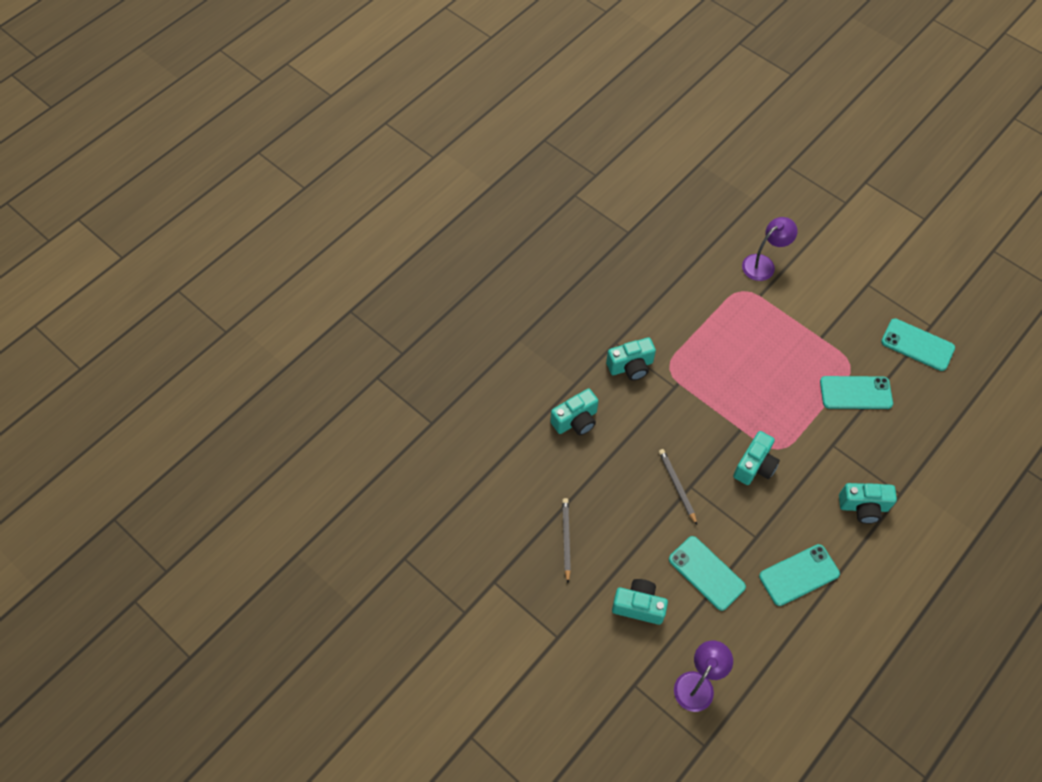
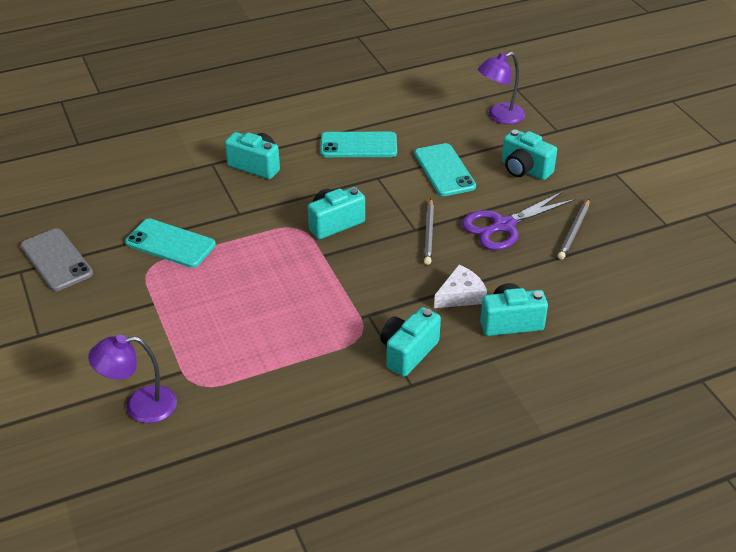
camera: 155 degrees left, 20 degrees down
turquoise camera [606,337,656,381] -> turquoise camera turned 60 degrees counterclockwise [381,307,441,377]
turquoise phone [881,318,955,371] -> grey phone [20,228,93,291]
none -> white cheese [434,265,487,308]
none -> purple scissors [462,191,575,250]

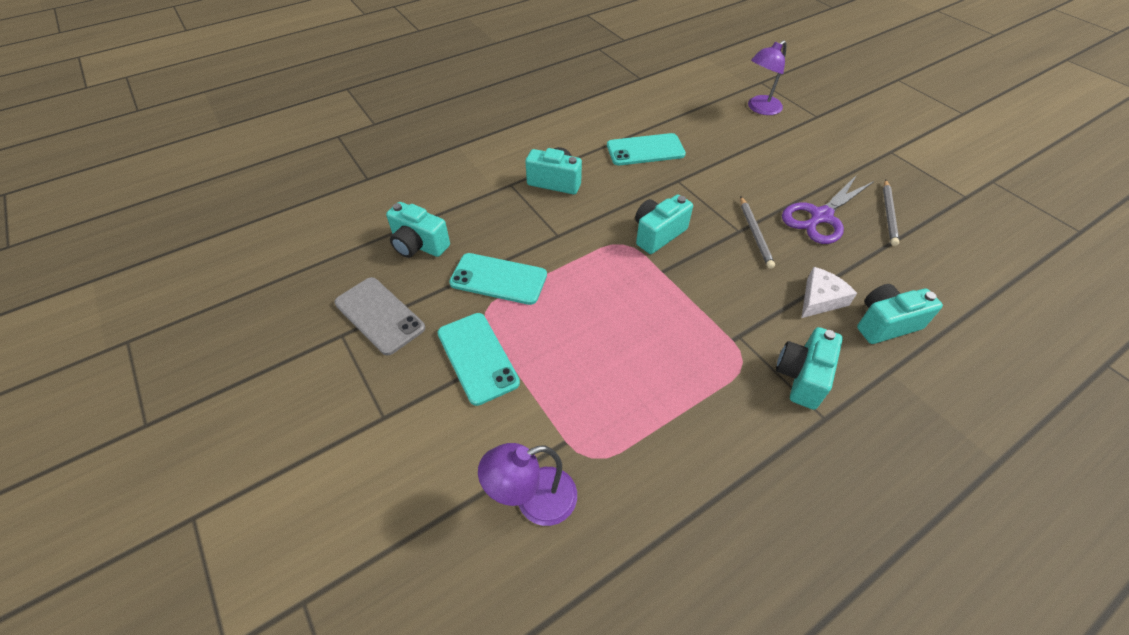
camera: 10 degrees left, 10 degrees up
turquoise phone [414,143,476,196] -> turquoise phone moved to [437,313,520,406]
turquoise camera [502,129,557,180] -> turquoise camera moved to [386,202,450,258]

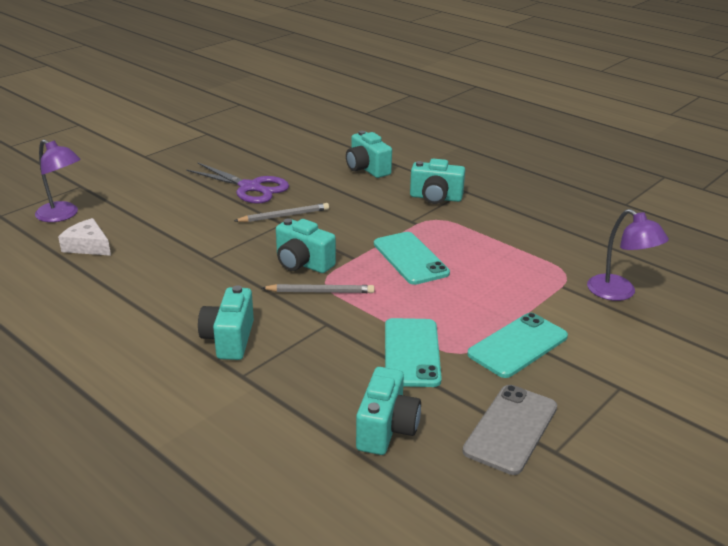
camera: 105 degrees left, 20 degrees down
turquoise phone [607,133,686,165] -> turquoise phone moved to [374,232,450,285]
white cheese [801,267,857,318] -> white cheese moved to [58,218,111,256]
grey pencil [883,179,899,246] -> grey pencil moved to [262,284,374,293]

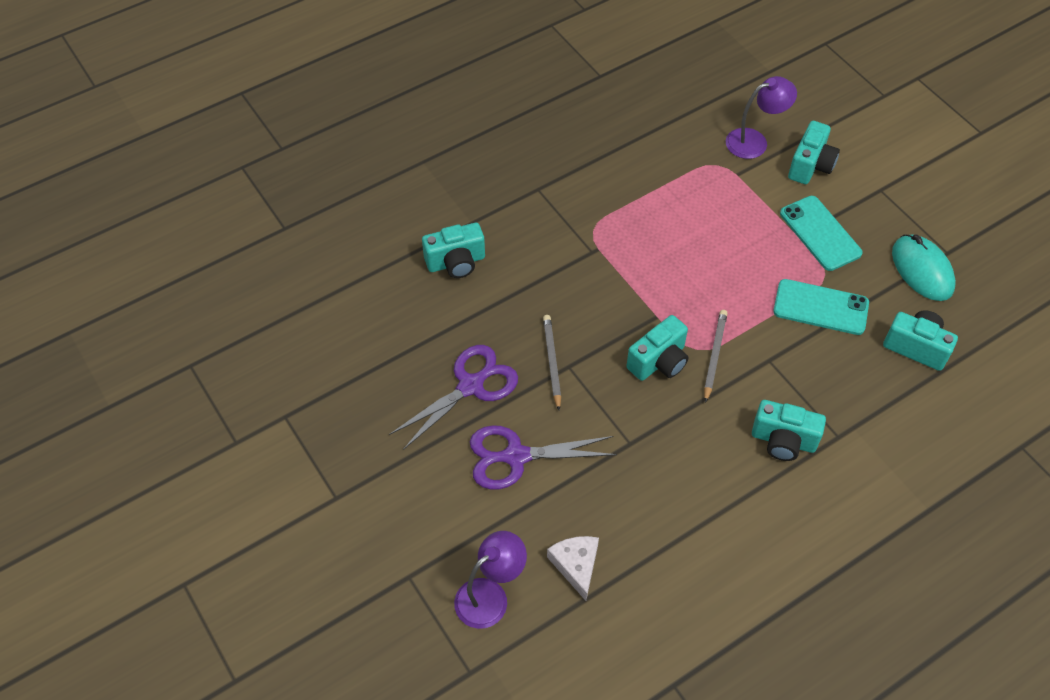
camera: 75 degrees left, 25 degrees up
white cheese [58,218,111,256] -> white cheese turned 120 degrees clockwise [547,536,599,601]
turquoise phone [374,232,450,285] -> none
turquoise camera [410,159,465,204] -> turquoise camera moved to [788,121,840,184]
grey phone [463,385,557,475] -> turquoise mouse [892,234,956,301]
none -> purple scissors [470,425,617,490]

